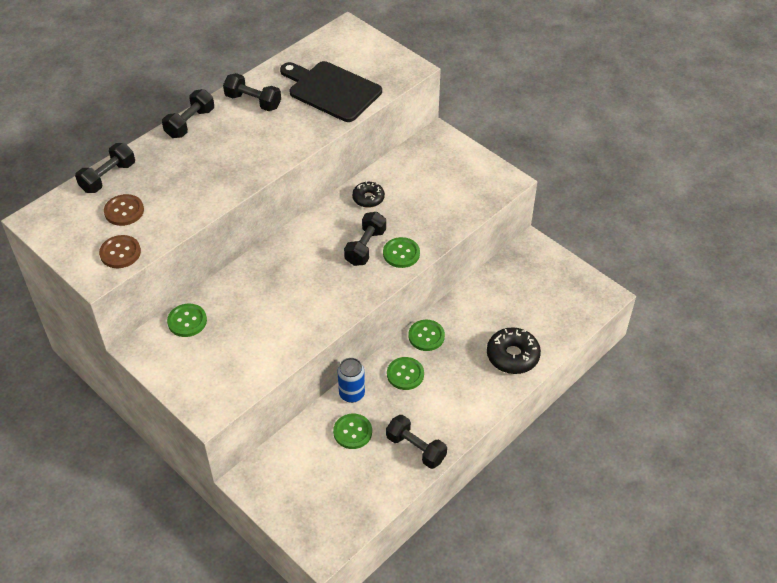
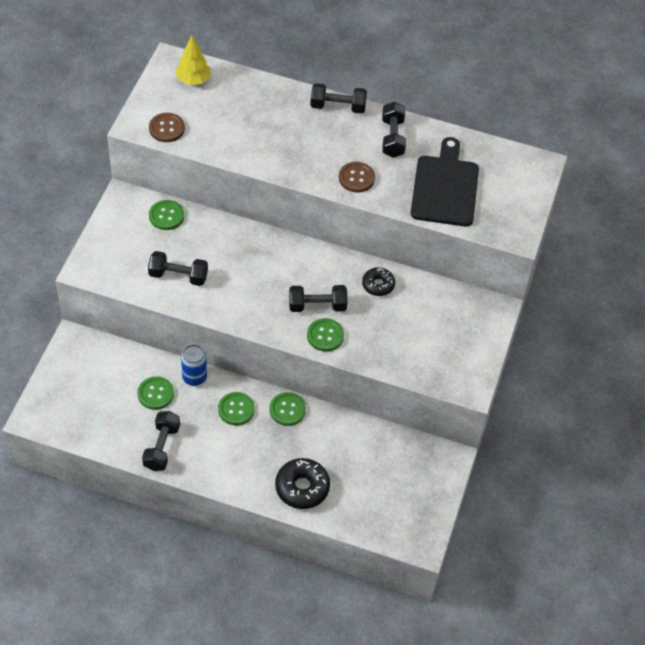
camera: 60 degrees right, 5 degrees up
black dumbbell [75,143,135,193] -> black dumbbell moved to [148,251,208,286]
brown button [104,194,144,226] -> brown button moved to [339,162,375,192]
none -> yellow tree [175,36,211,85]

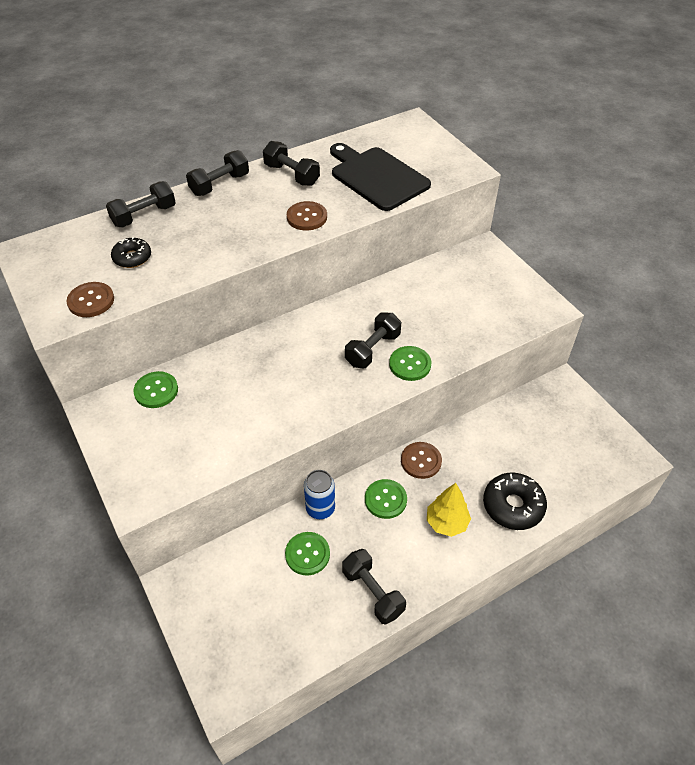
camera: 45 degrees left, 5 degrees down
black dumbbell [148,251,208,286] -> black dumbbell moved to [106,181,176,228]
yellow tree [175,36,211,85] -> yellow tree moved to [427,483,471,537]
green button [270,392,306,426] -> brown button [401,442,442,479]
black donut [362,267,395,296] -> black donut moved to [111,237,151,268]

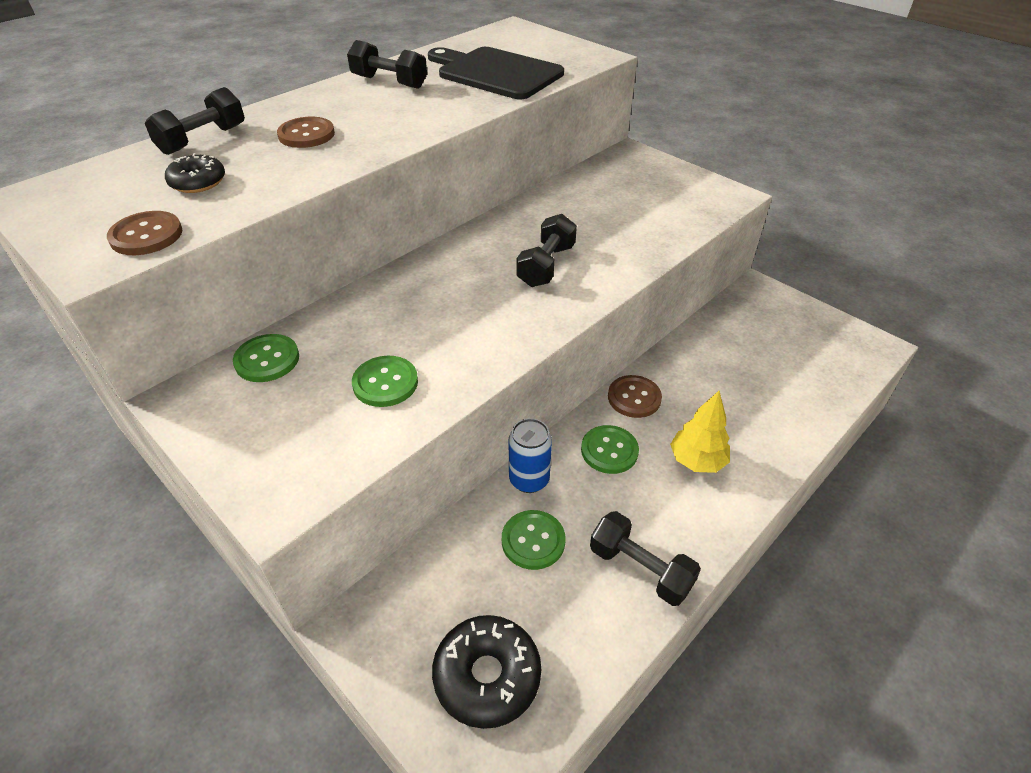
camera: 15 degrees left, 5 degrees down
black dumbbell [186,150,249,196] -> none
brown button [287,201,327,231] -> brown button moved to [277,117,335,148]
green button [389,346,431,381] -> green button moved to [352,356,418,407]
black donut [483,473,547,530] -> black donut moved to [432,615,541,729]

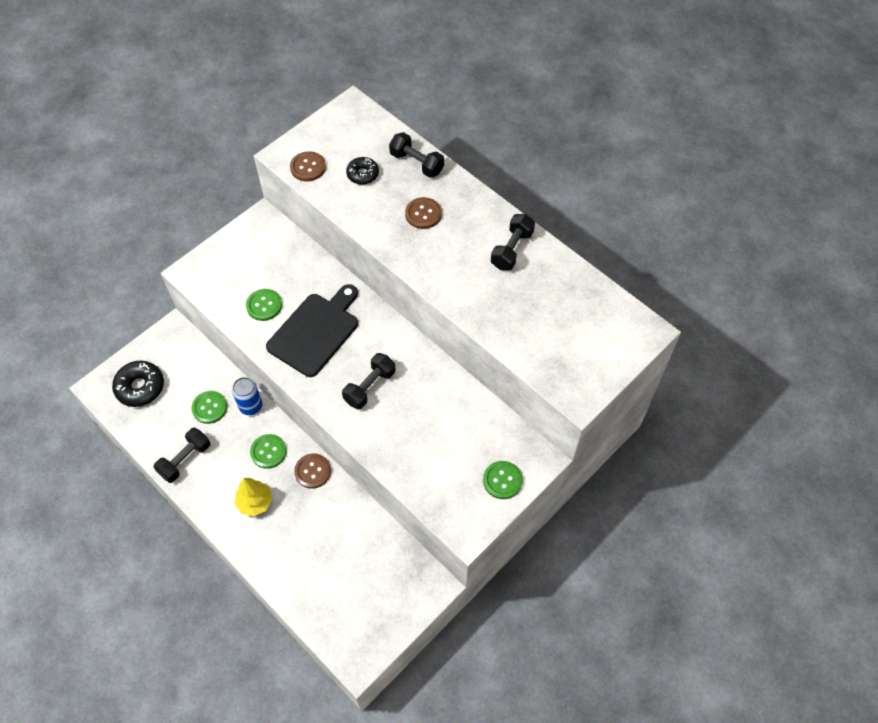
camera: 90 degrees right, 15 degrees up
green button [233,334,299,382] -> green button moved to [483,461,523,499]
black cutting board [428,47,564,99] -> black cutting board moved to [266,284,358,377]
black dumbbell [517,214,577,287] -> black dumbbell turned 75 degrees counterclockwise [342,353,395,409]

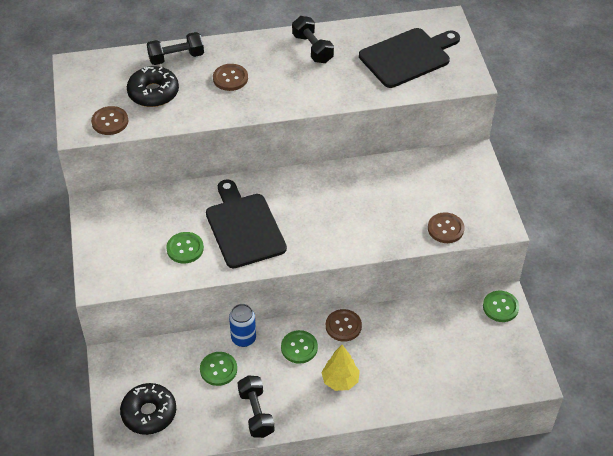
camera: 55 degrees left, 10 degrees down
black dumbbell [342,353,395,409] -> none
black donut [346,157,379,185] -> black donut [127,66,179,107], size x1.59
green button [483,461,523,499] -> green button moved to [483,291,519,322]
none -> black cutting board [359,28,460,88]
none -> brown button [428,212,464,243]

